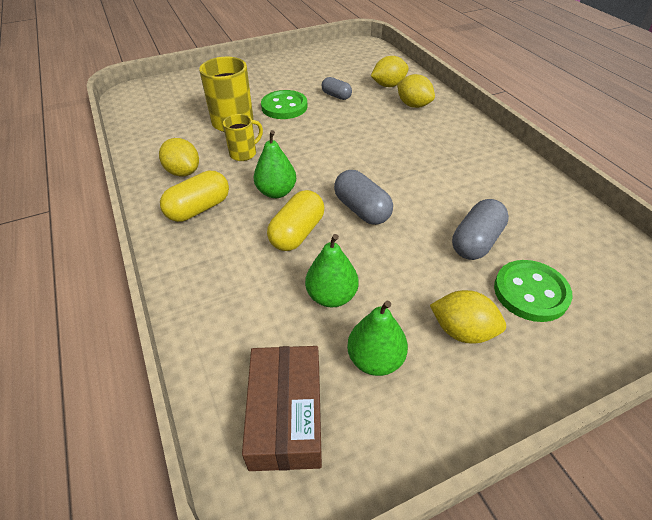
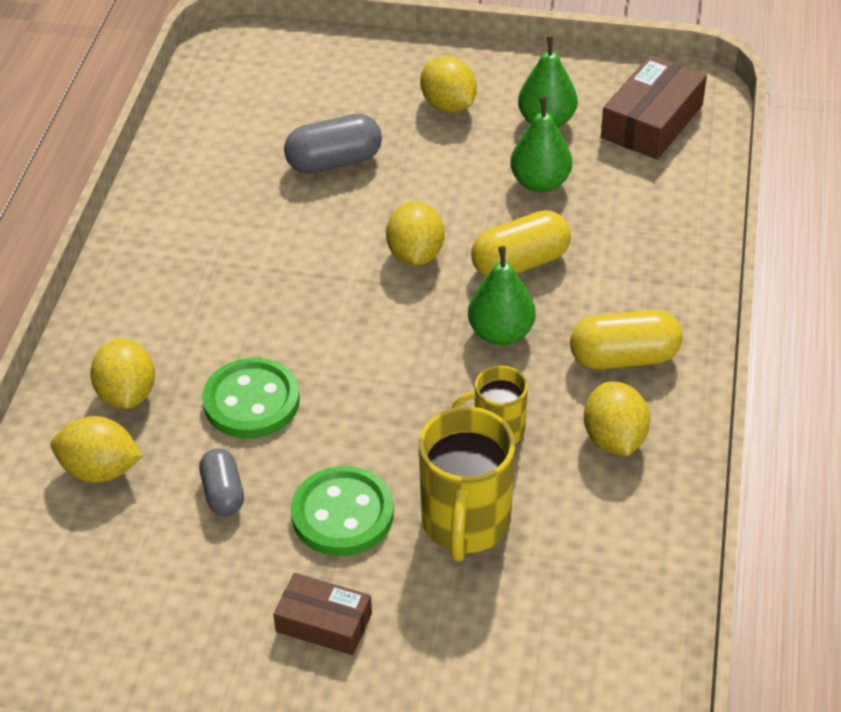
camera: 145 degrees left, 0 degrees up
grey capsule [334,170,393,225] -> yellow lemon [386,201,445,266]
green button [494,260,572,322] -> green button moved to [202,358,300,439]
none -> brown box [273,573,372,655]

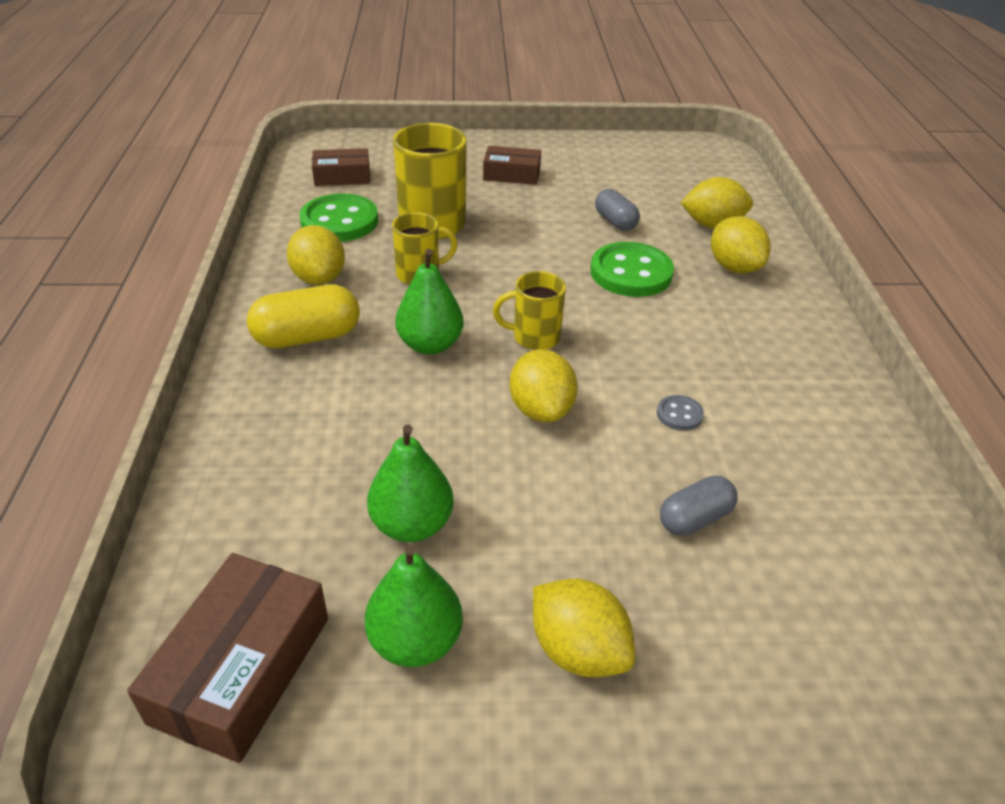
camera: 165 degrees right, 5 degrees down
grey capsule [284,114,382,174] -> grey capsule [660,476,738,536], size x0.64
green button [291,466,394,556] -> green button moved to [300,193,378,242]
yellow capsule [471,210,571,277] -> none
none -> brown box [312,148,370,186]
none -> yellow mug [493,271,566,350]
none -> grey button [657,395,704,431]

